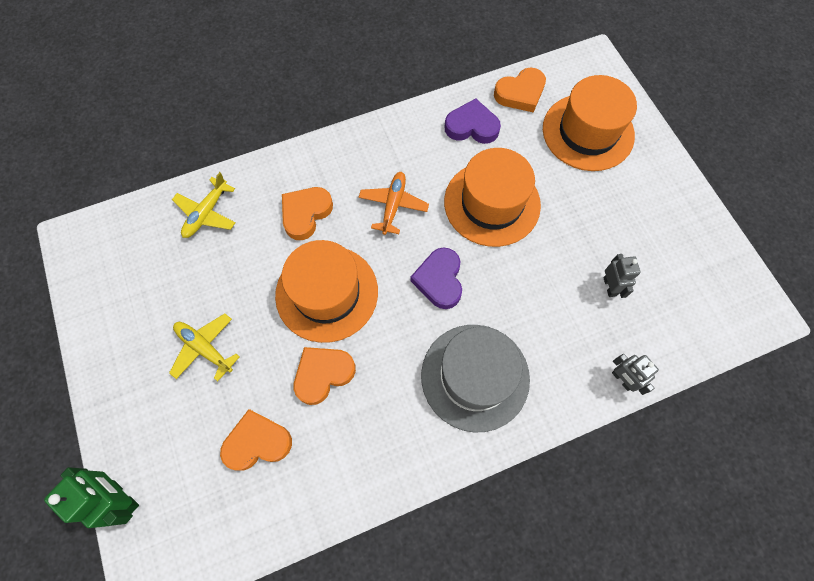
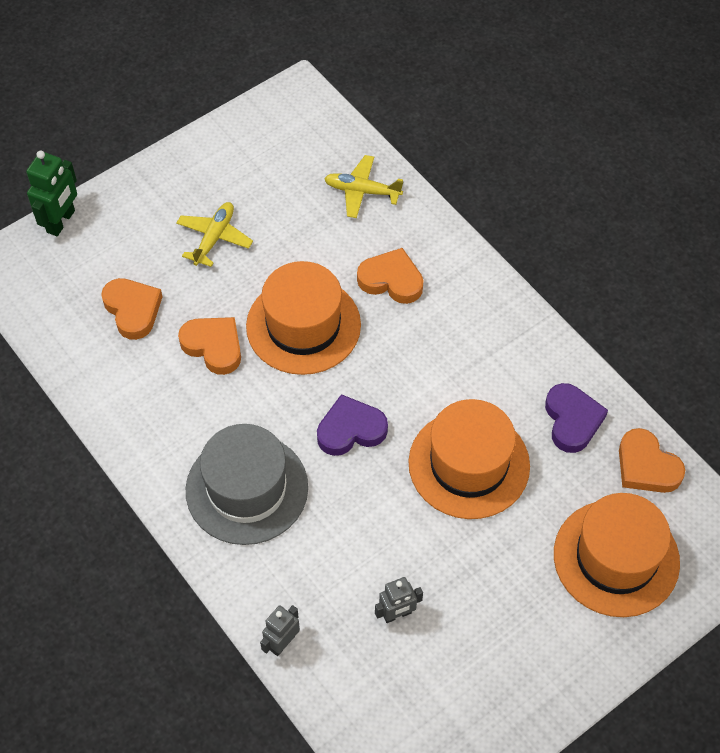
camera: 75 degrees right, 10 degrees down
orange plane [359,172,429,235] -> none

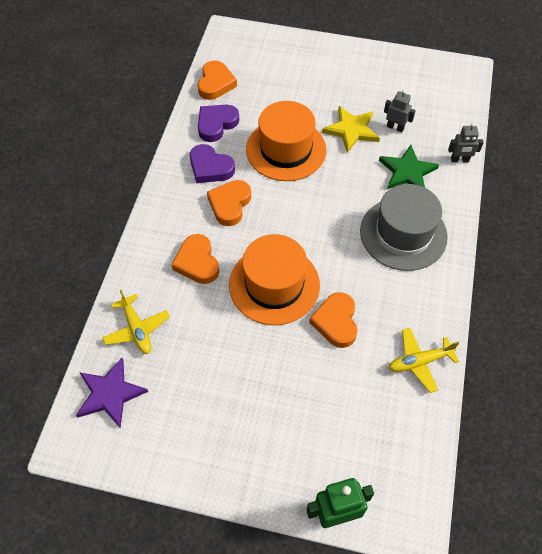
camera: 130 degrees left, 0 degrees up
orange heart [101,278,163,340] -> orange heart moved to [207,180,251,226]
yellow plane [176,202,253,267] -> yellow plane moved to [389,328,459,393]
purple heart [317,394,388,456] -> purple heart moved to [190,144,235,183]
orange hat [554,493,680,617] -> none
none -> purple star [76,358,148,428]
none -> yellow star [322,106,380,153]
none -> green star [379,145,439,189]

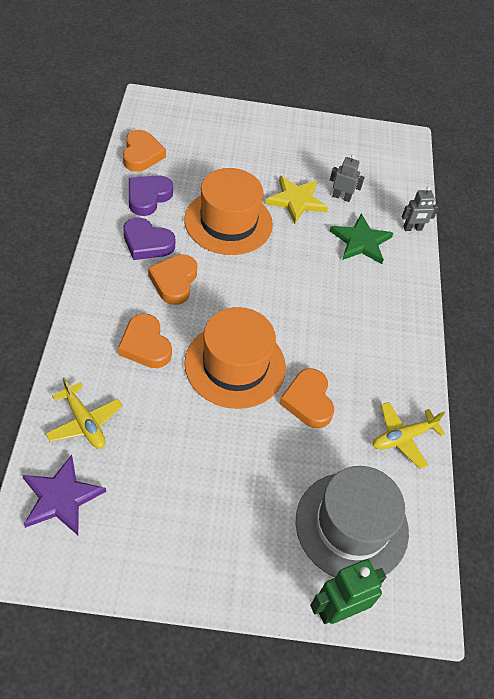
camera: 15 degrees left, 5 degrees down
grey hat [360,184,448,271] -> grey hat moved to [296,466,409,577]

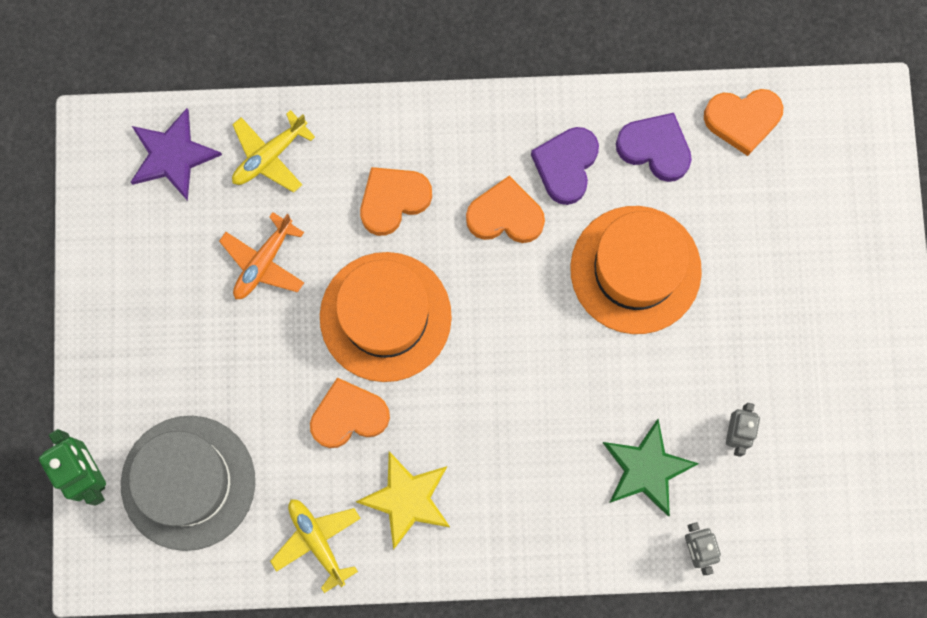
camera: 90 degrees right, 25 degrees up
yellow star [265,176,328,224] -> yellow star moved to [356,451,450,550]
none -> orange plane [219,212,304,299]

